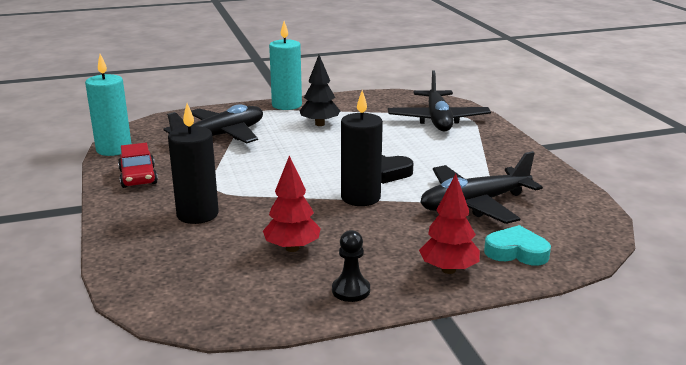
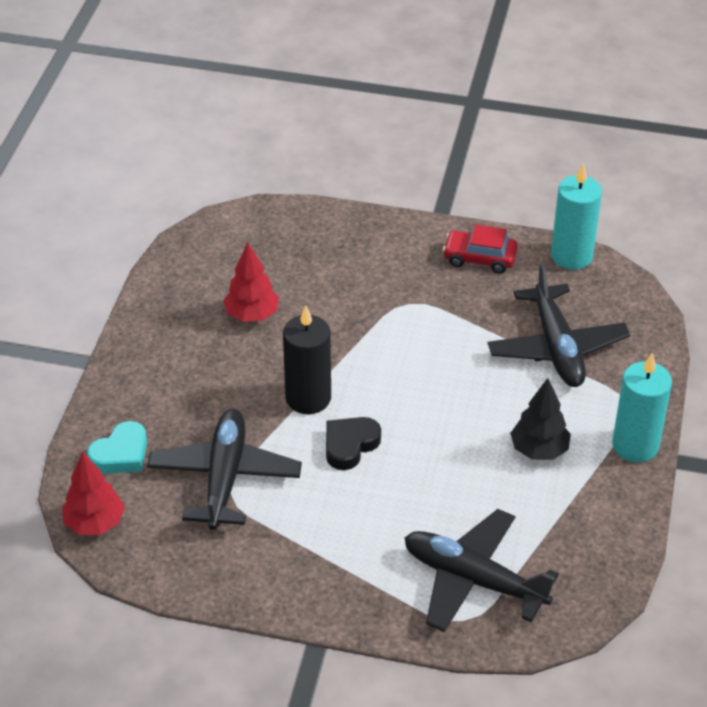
camera: 120 degrees right, 20 degrees up
black candle [168,103,219,224] -> none
black pawn [332,230,370,302] -> none
red tree [419,174,480,274] -> red tree moved to [62,451,125,535]

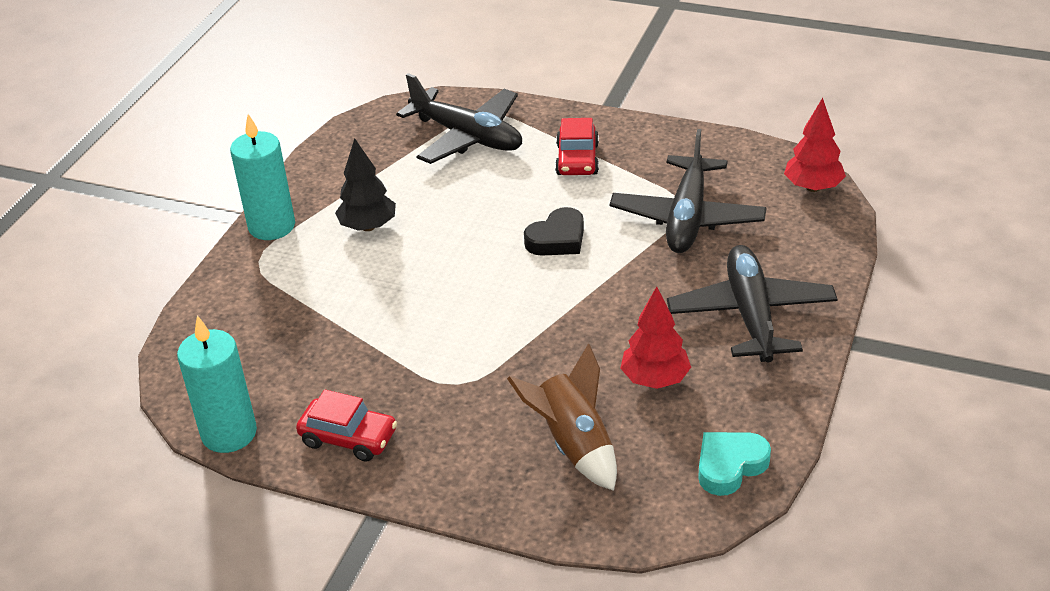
camera: 170 degrees left, 5 degrees down
turquoise heart [87,421,147,474] -> turquoise heart moved to [698,432,771,496]
black candle [283,306,331,414] -> none
black plane [487,262,630,387] -> black plane moved to [667,245,838,362]
none -> brown rocket [507,343,617,491]
none -> red car [555,118,599,175]

